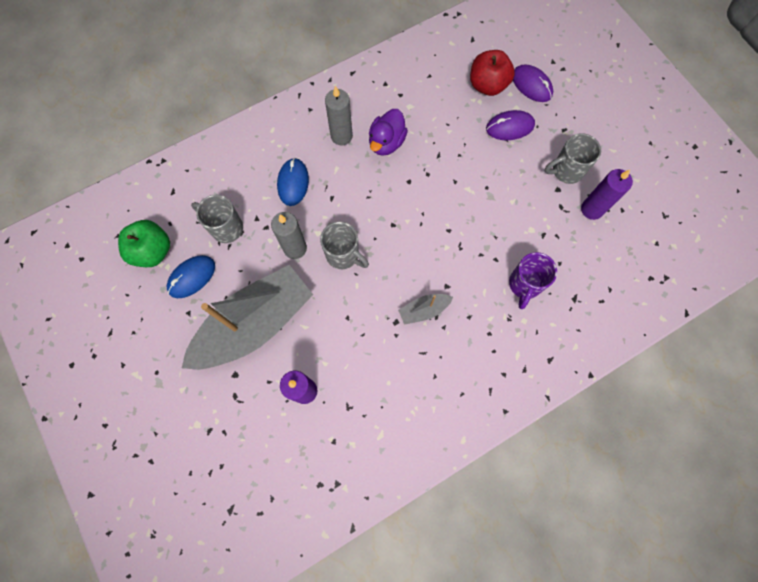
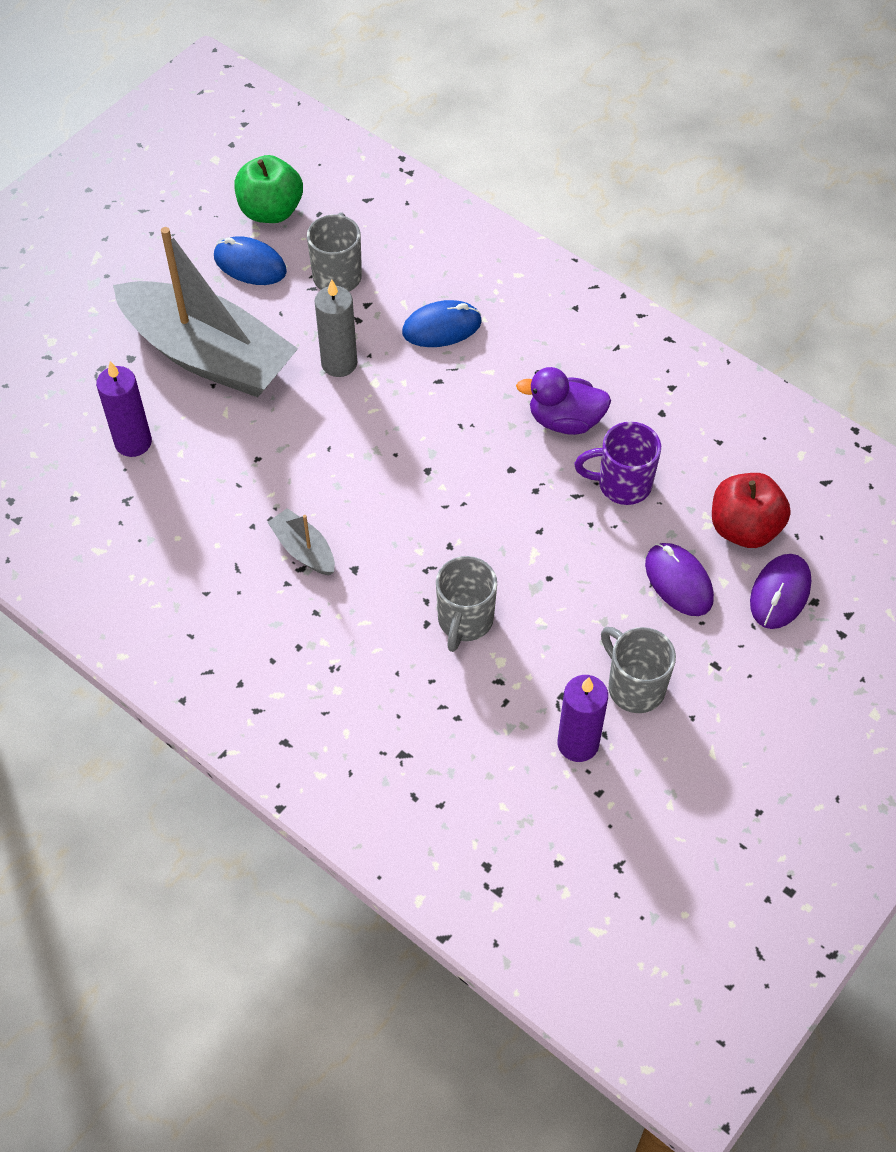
camera: 70 degrees right, 15 degrees down
grey mug [320,222,369,269] -> grey mug moved to [436,556,497,652]
grey candle [325,86,353,145] -> none
purple mug [509,252,557,309] -> purple mug moved to [574,422,661,505]

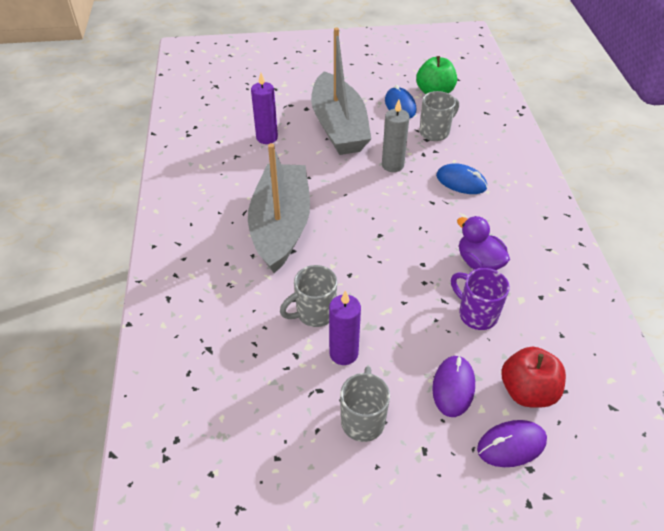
camera: 45 degrees right, 10 degrees down
grey boat [267,508,335,576] -> grey boat [248,143,310,273], size x2.45
purple candle [557,675,608,762] -> purple candle moved to [329,290,361,365]

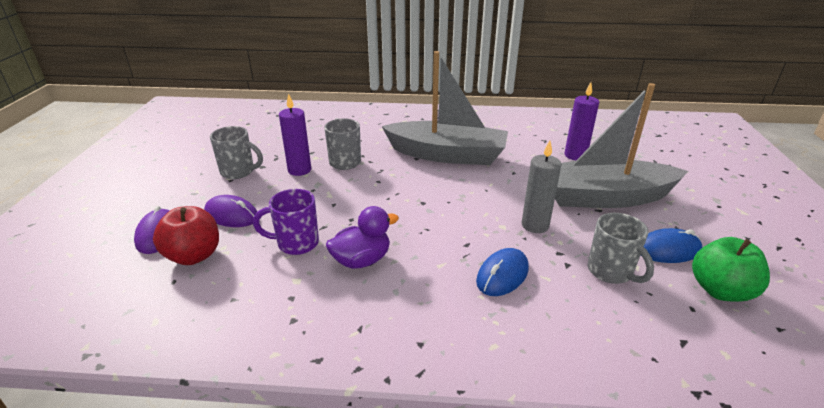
camera: 100 degrees right, 15 degrees down
purple mug [451,268,510,330] -> purple mug turned 150 degrees counterclockwise [253,189,319,255]

